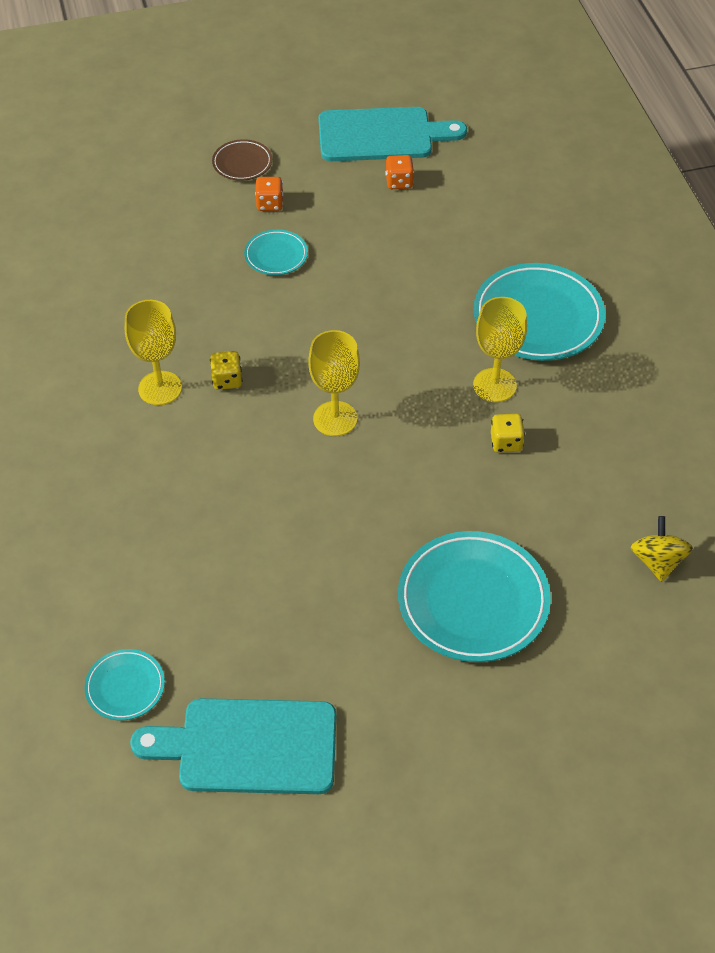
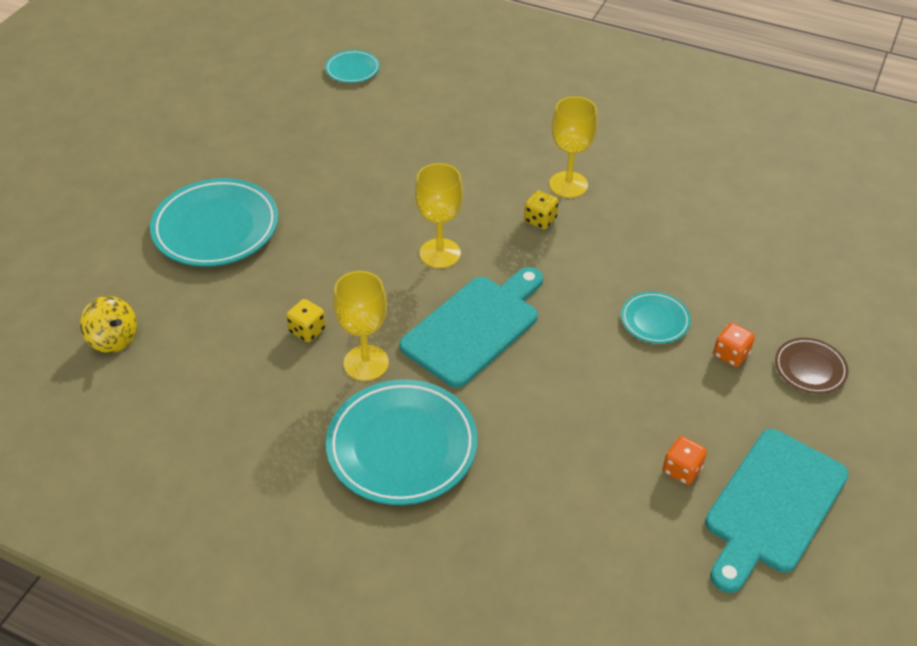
camera: 130 degrees right, 5 degrees down
turquoise cutting board [130,698,336,794] -> turquoise cutting board moved to [399,267,543,388]

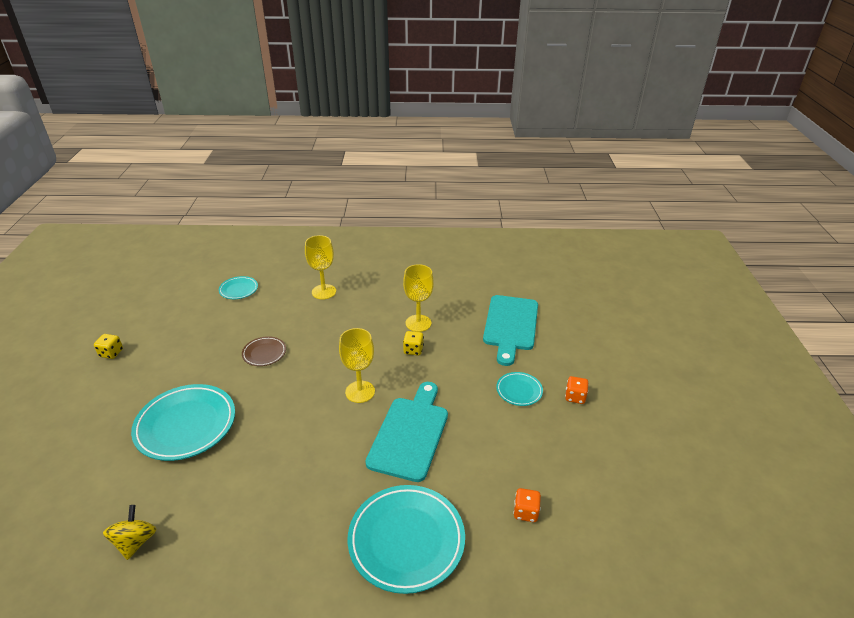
camera: 25 degrees left, 10 degrees down
yellow spinning top [80,296,137,353] -> yellow spinning top turned 105 degrees counterclockwise [103,505,156,560]
yellow dice [286,299,326,342] -> yellow dice moved to [94,334,123,359]
yellow goblet [333,271,389,381] -> yellow goblet moved to [305,235,336,300]
orange dice [663,436,707,485] -> orange dice moved to [513,488,541,522]
turquoise cutting board [705,429,849,593] -> turquoise cutting board moved to [483,295,538,366]
brown plate [775,338,848,394] -> brown plate moved to [242,336,286,366]

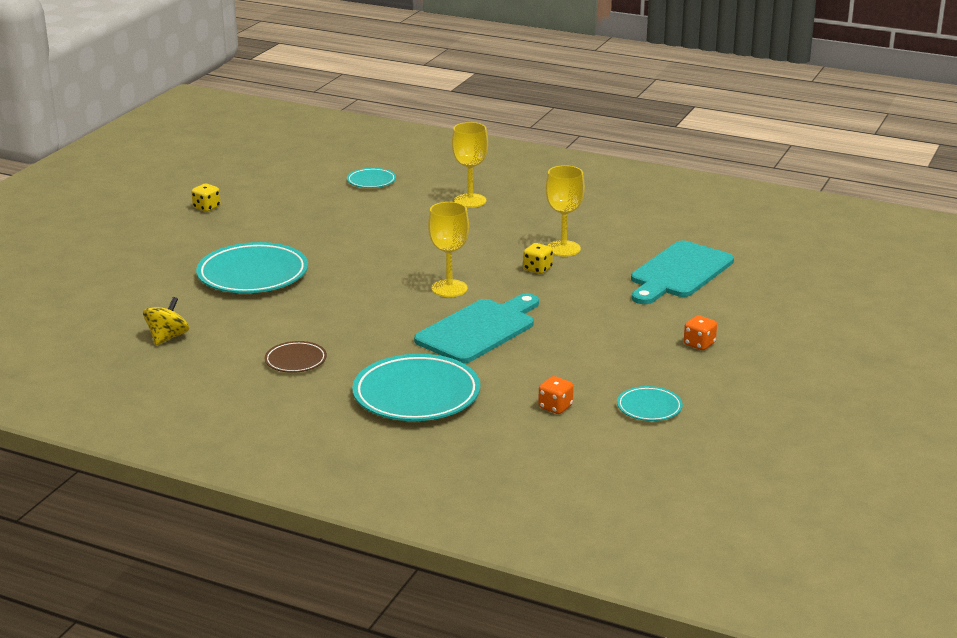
camera: 25 degrees right, 10 degrees down
brown plate [242,336,286,366] -> brown plate moved to [264,341,327,373]
turquoise plate [496,372,543,406] -> turquoise plate moved to [617,386,683,421]

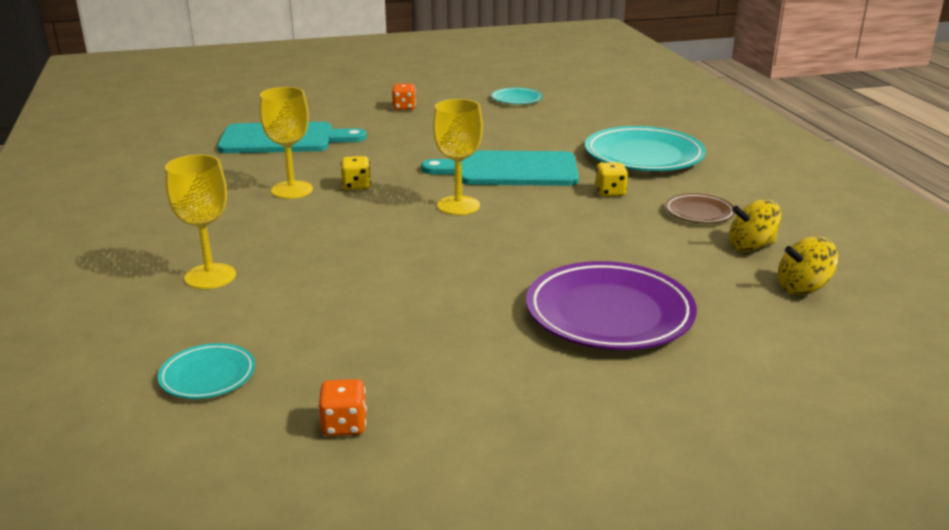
camera: 130 degrees left, 0 degrees up
yellow dice [191,184,221,212] -> yellow dice moved to [595,162,628,196]
turquoise plate [196,242,308,293] -> purple plate [526,261,697,350]
orange dice [538,376,574,414] -> orange dice moved to [318,379,367,436]
none -> yellow spinning top [729,199,781,251]

